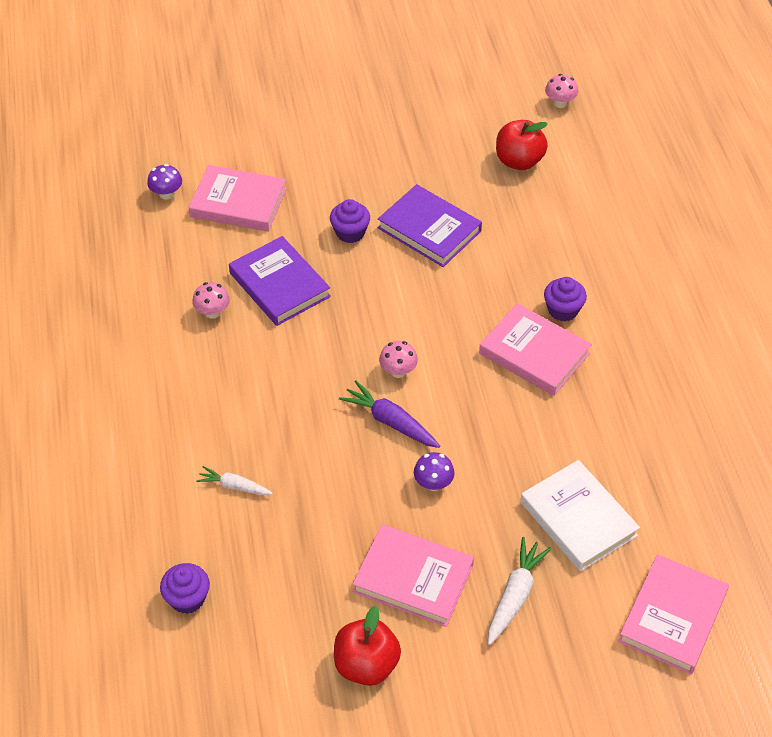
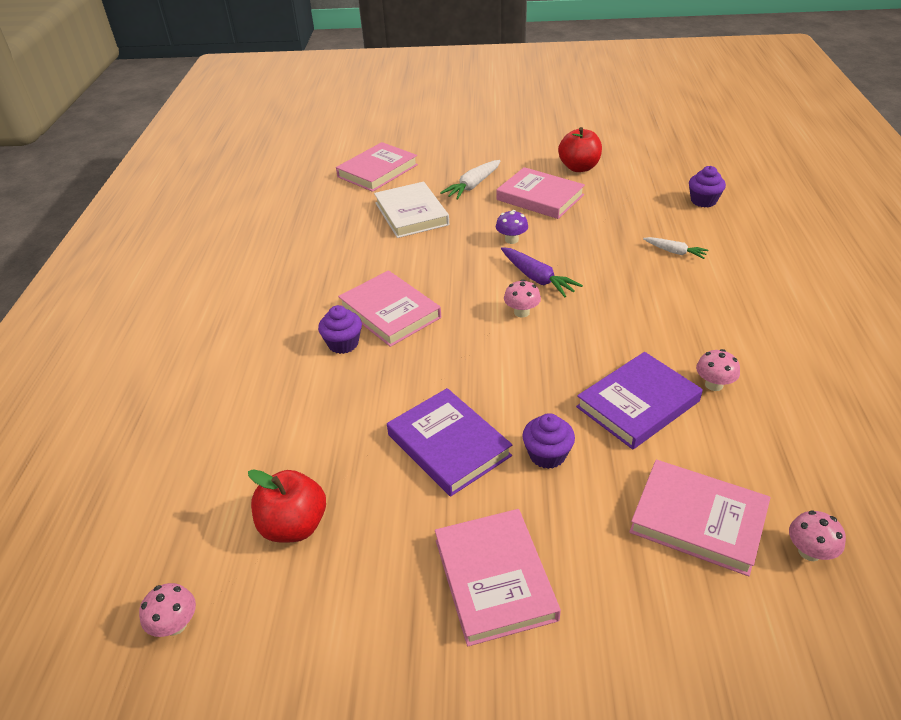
camera: 165 degrees left, 10 degrees down
purple mushroom [147,164,182,199] -> pink mushroom [789,510,846,561]
purple book [229,236,331,326] -> purple book turned 75 degrees clockwise [576,352,703,449]
none -> pink book [435,509,561,646]

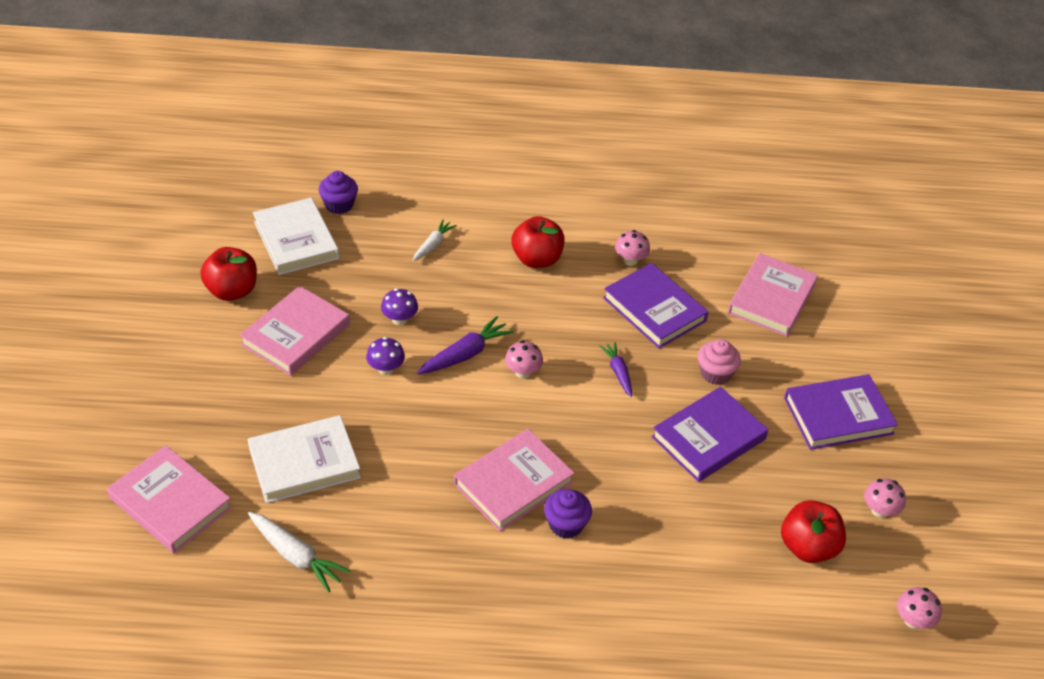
camera: 95 degrees left, 5 degrees up
pink book [435,509,561,646] -> purple book [784,374,898,450]
white carrot [440,160,501,200] -> white carrot moved to [248,512,351,593]
purple cupcake [522,413,575,469] -> pink cupcake [698,339,741,385]
pink mushroom [789,510,846,561] -> pink mushroom moved to [864,478,906,518]
none -> white book [253,198,339,275]
none -> purple mushroom [381,288,418,325]
none -> red apple [512,216,565,268]
none -> purple carrot [599,342,632,397]

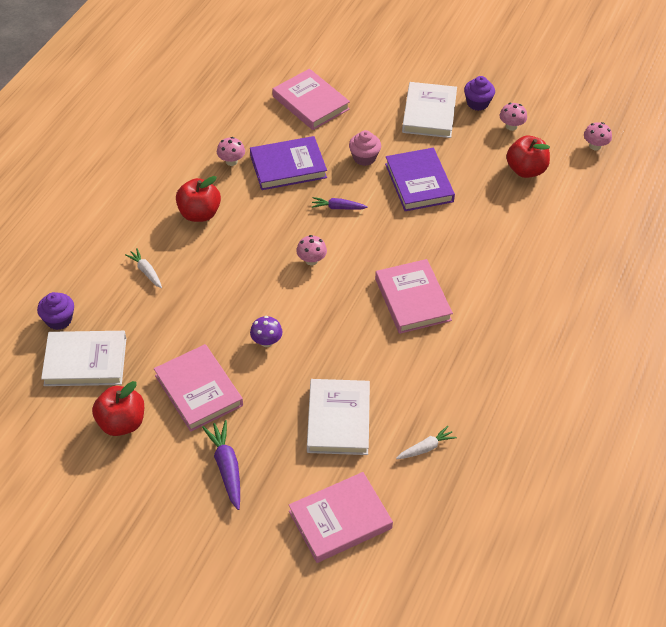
camera: 65 degrees left, 5 degrees up
white carrot [248,512,351,593] -> white carrot [396,426,457,459], size x0.65
purple mushroom [381,288,418,325] -> none
purple carrot [417,316,514,374] -> purple carrot moved to [202,420,240,510]
purple cupcake [544,489,592,539] -> purple cupcake moved to [464,76,495,111]
purple book [784,374,898,450] -> white book [402,82,457,138]

